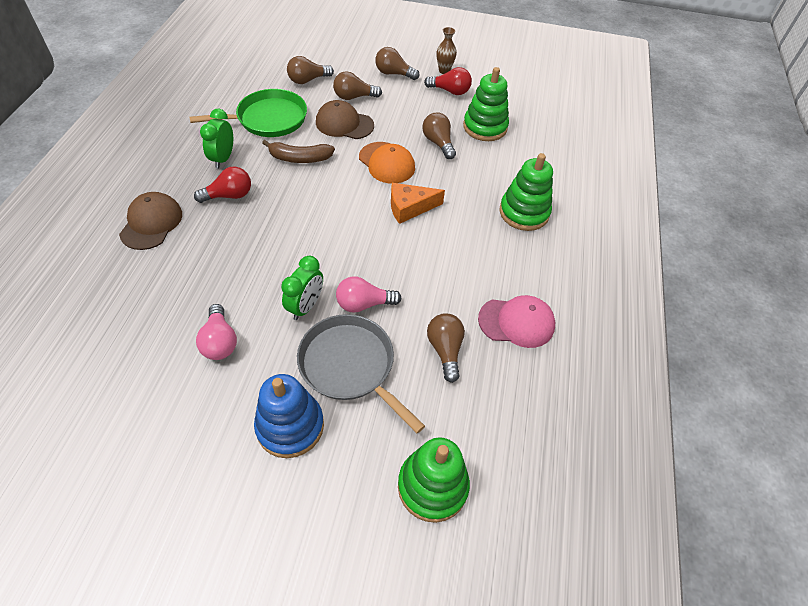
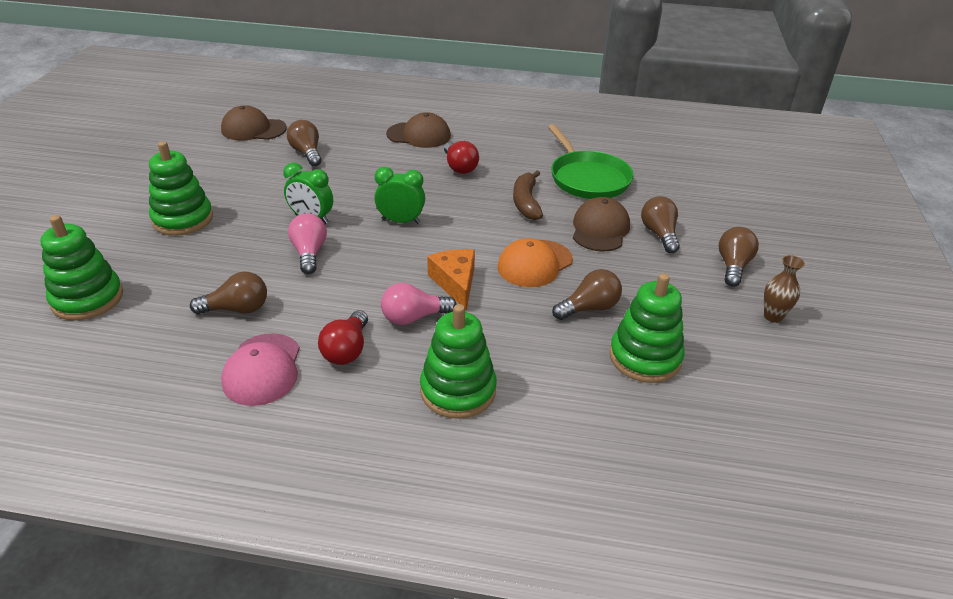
camera: 90 degrees right, 15 degrees down
pink light bulb [196,304,237,360] -> pink light bulb moved to [381,283,457,325]
green clock [200,109,233,169] -> green clock moved to [374,167,425,224]
blue stacking toy [254,374,324,458] -> green stacking toy [149,141,213,236]
brown light bulb [287,56,334,84] -> brown light bulb moved to [287,120,321,166]
grey pan [297,314,425,433] -> none
red light bulb [424,67,472,95] -> red light bulb moved to [318,310,368,365]
none -> brown cap [221,105,287,140]

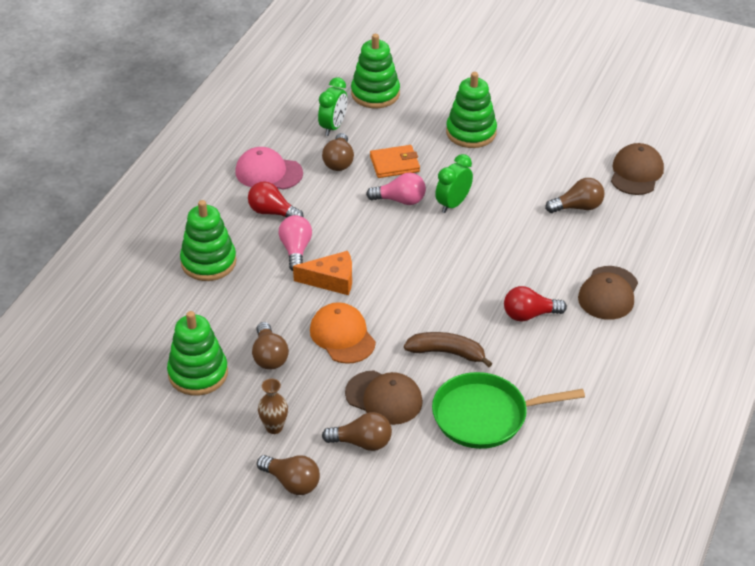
camera: 105 degrees right, 5 degrees up
green clock [374,167,425,224] -> green clock moved to [318,77,347,136]
brown vase [764,255,805,323] -> brown vase moved to [258,379,288,434]
none -> orange wallet [370,145,420,178]

